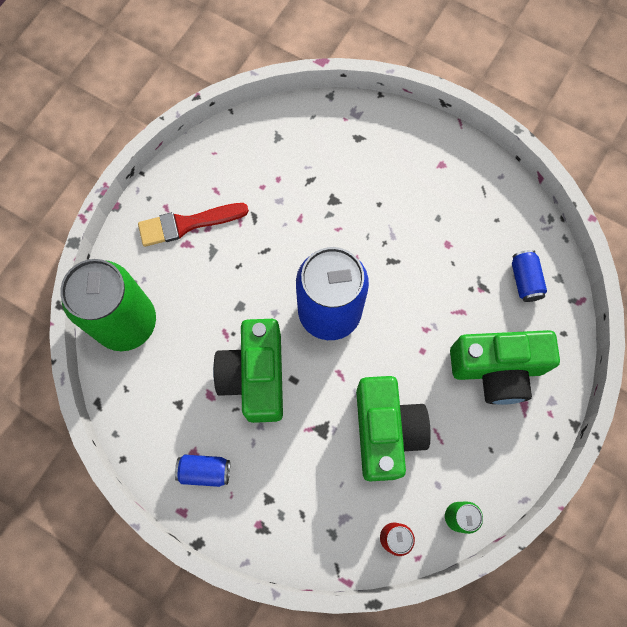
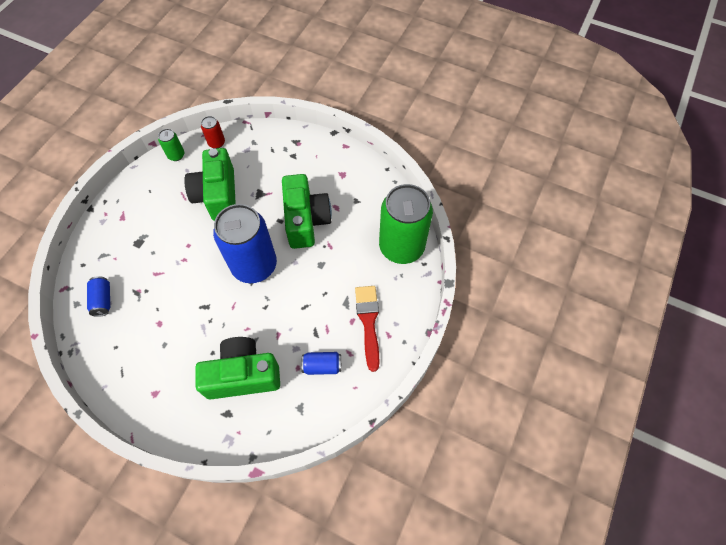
camera: 175 degrees right, 10 degrees down
red brush [138,203,249,247] -> red brush turned 75 degrees counterclockwise [355,286,380,372]
blue can [175,454,230,487] -> blue can moved to [301,352,341,375]
green camera [450,330,560,405] -> green camera moved to [195,337,280,400]

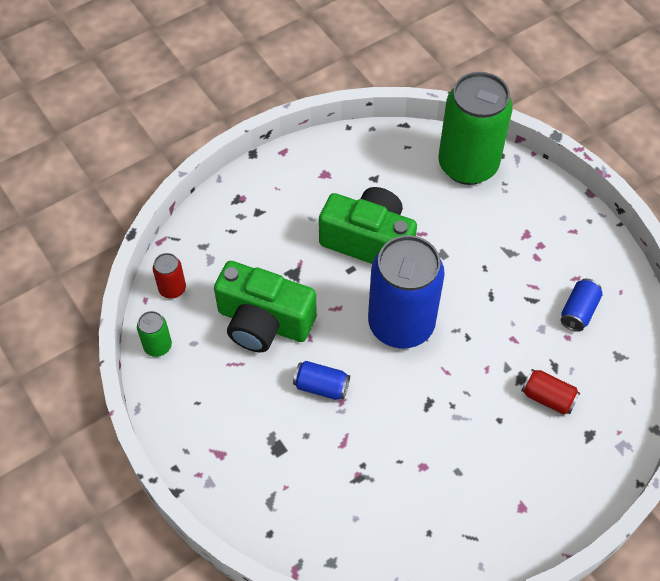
camera: 60 degrees left, 5 degrees down
blue can [87,276,110,317] -> blue can moved to [293,361,350,400]
green camera [195,337,280,400] -> red can [521,369,580,415]
red brush [355,286,380,372] -> none

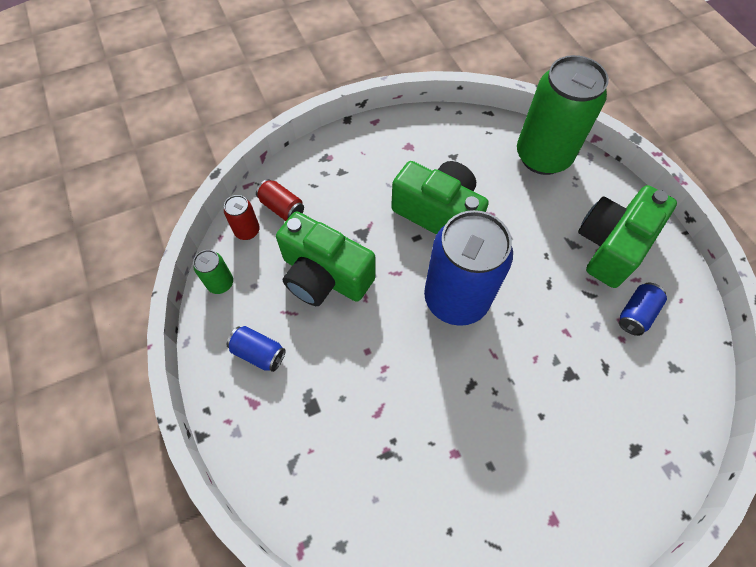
camera: 10 degrees right, 5 degrees up
blue can [293,361,350,400] -> blue can moved to [227,326,286,372]
red can [521,369,580,415] -> red can moved to [256,179,304,221]
none -> green camera [578,185,677,288]

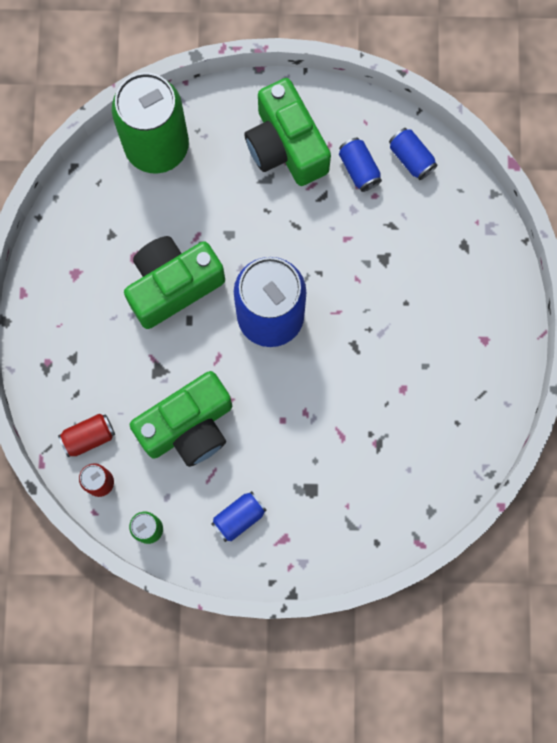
camera: 65 degrees left, 15 degrees up
none -> blue can [389,128,437,180]

